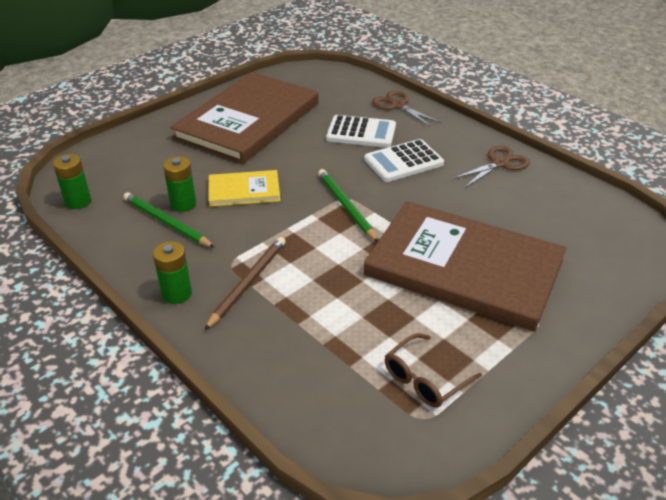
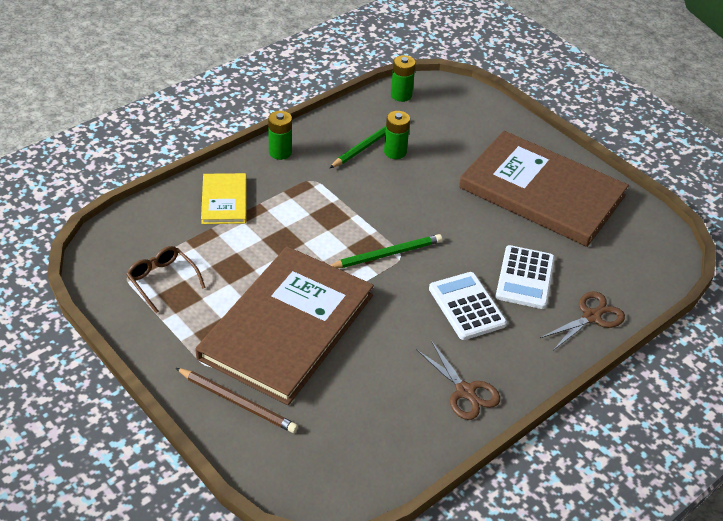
camera: 90 degrees right, 5 degrees up
brown pencil [204,237,286,330] -> brown pencil moved to [176,368,298,433]
yellow book [208,170,280,207] -> yellow book moved to [201,173,247,224]

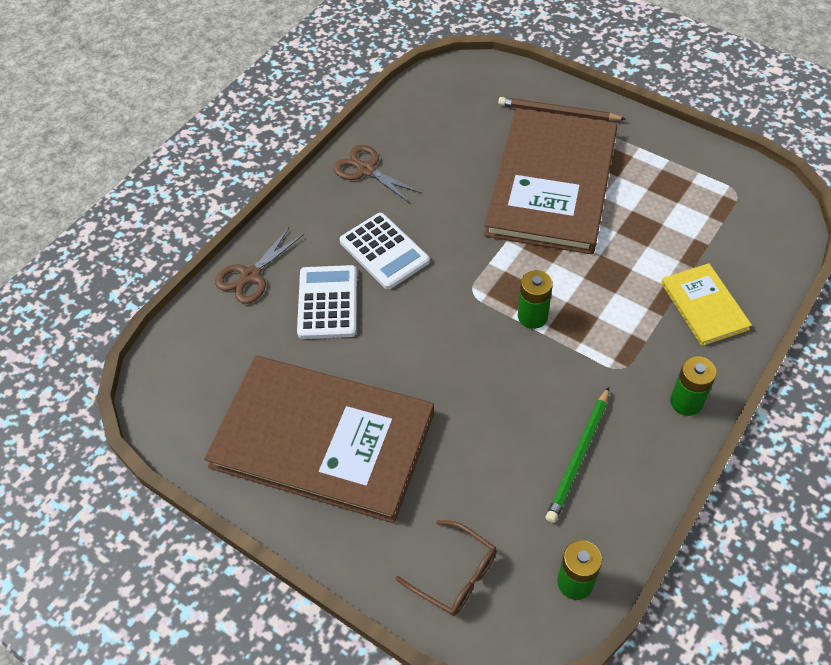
camera: 170 degrees right, 10 degrees up
brown glasses [126,246,206,313] -> brown glasses moved to [395,520,497,616]
green pencil [331,234,442,268] -> none
green battery [384,111,410,159] -> green battery moved to [518,270,553,329]

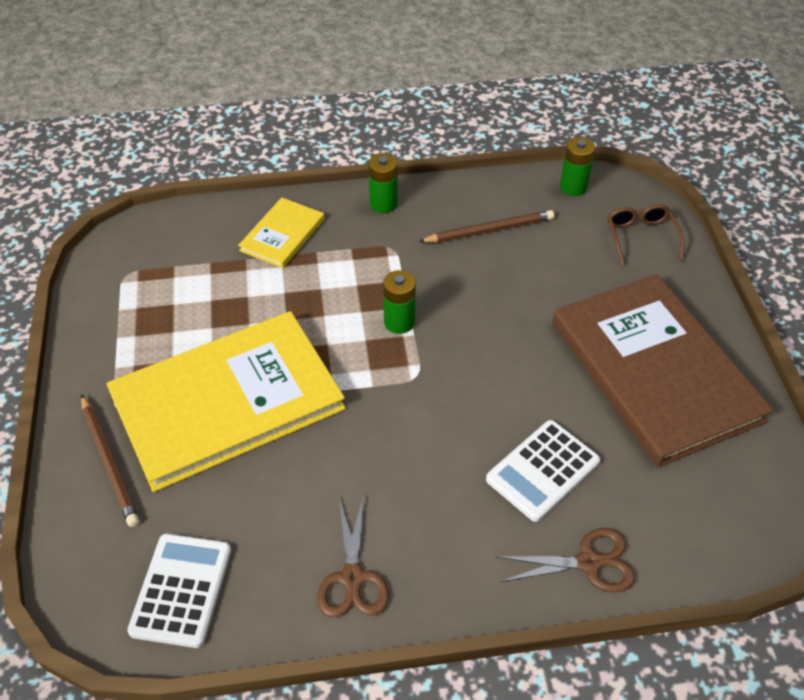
camera: 135 degrees left, 5 degrees down
white calculator [339,213,430,289] -> white calculator moved to [127,534,231,648]
brown book [484,109,618,254] -> yellow book [107,311,346,492]
green pencil [546,387,609,523] -> brown pencil [418,210,554,243]

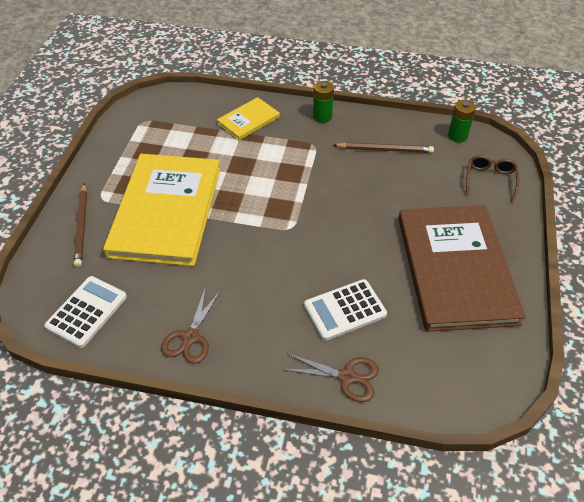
camera: 20 degrees right, 0 degrees up
yellow book [107,311,346,492] -> yellow book turned 75 degrees counterclockwise [103,154,220,266]
green battery [383,270,416,334] -> none

